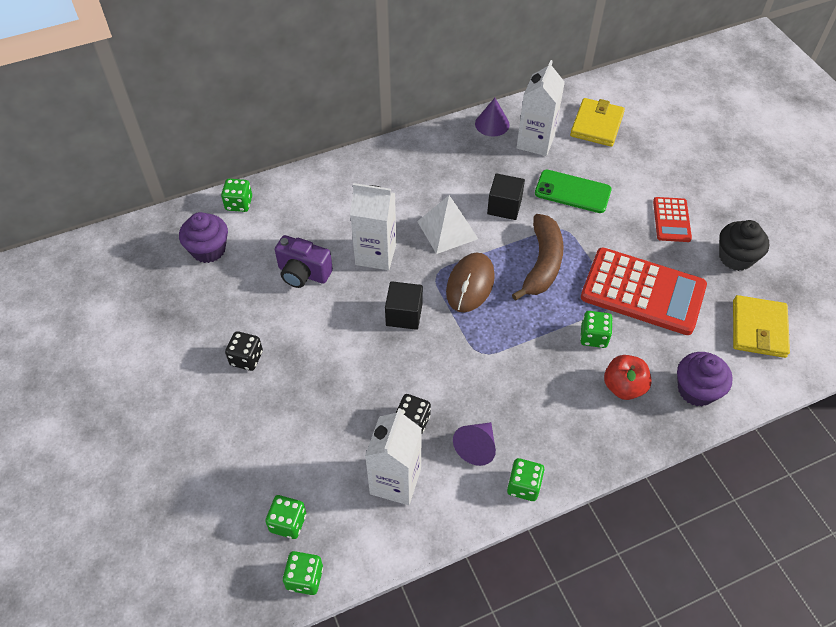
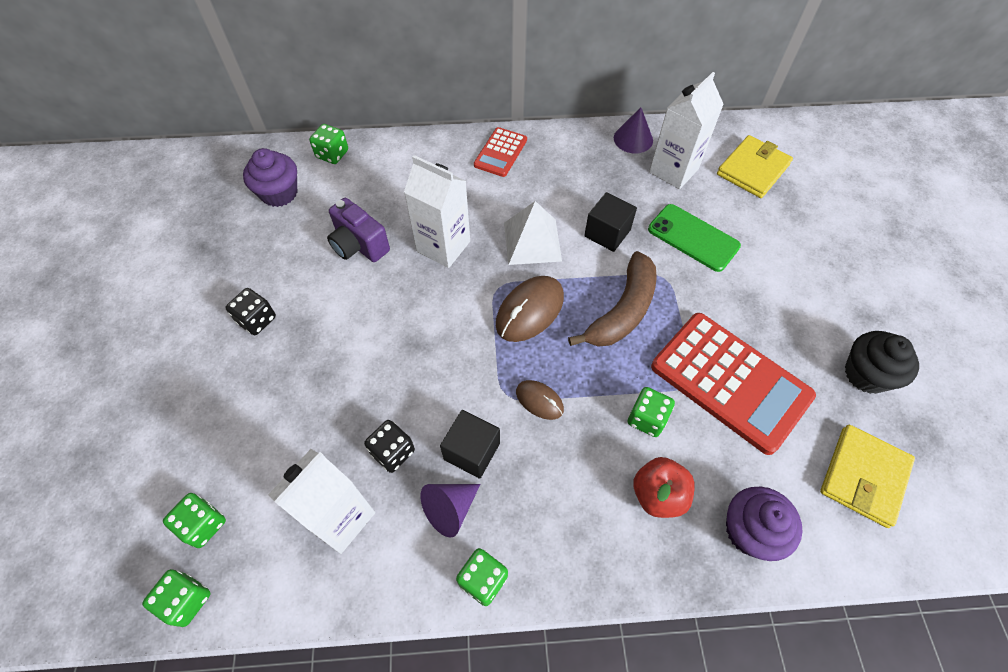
camera: 20 degrees right, 5 degrees up
black cube [385,281,423,330] -> black cube moved to [440,410,500,479]
red calculator [653,197,692,242] -> red calculator moved to [474,127,527,177]
none -> brown mouse [516,380,564,420]

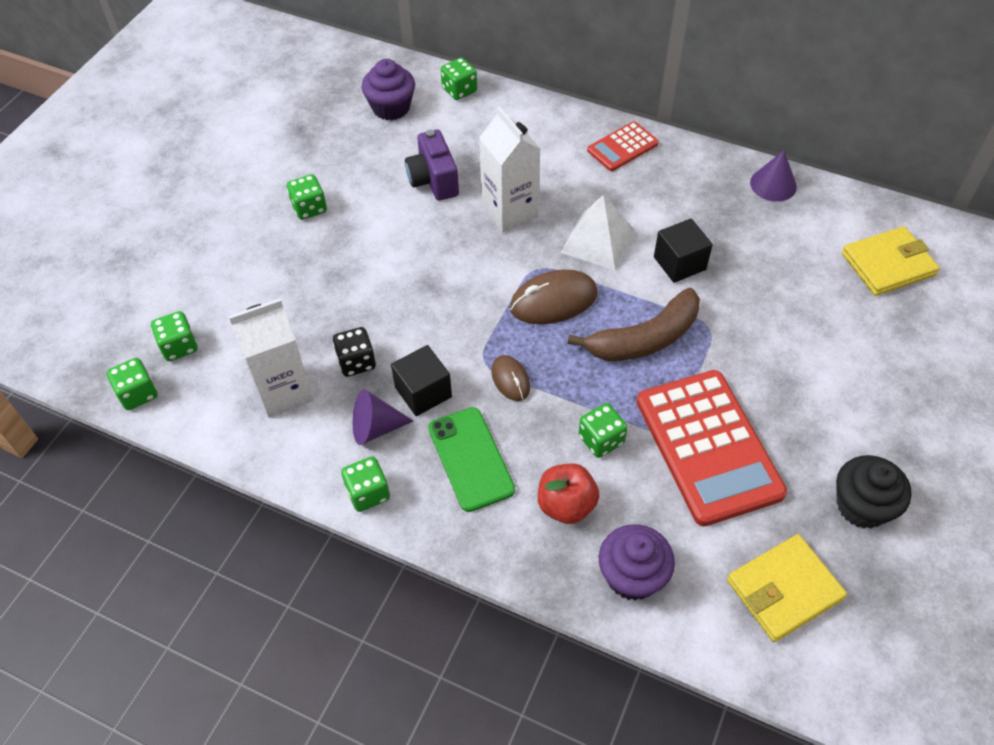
camera: 30 degrees right, 5 degrees down
black dice [225,288,276,335] -> green dice [287,174,327,220]
green phone [648,204,741,272] -> green phone moved to [428,407,515,512]
white carton [649,72,724,189] -> none

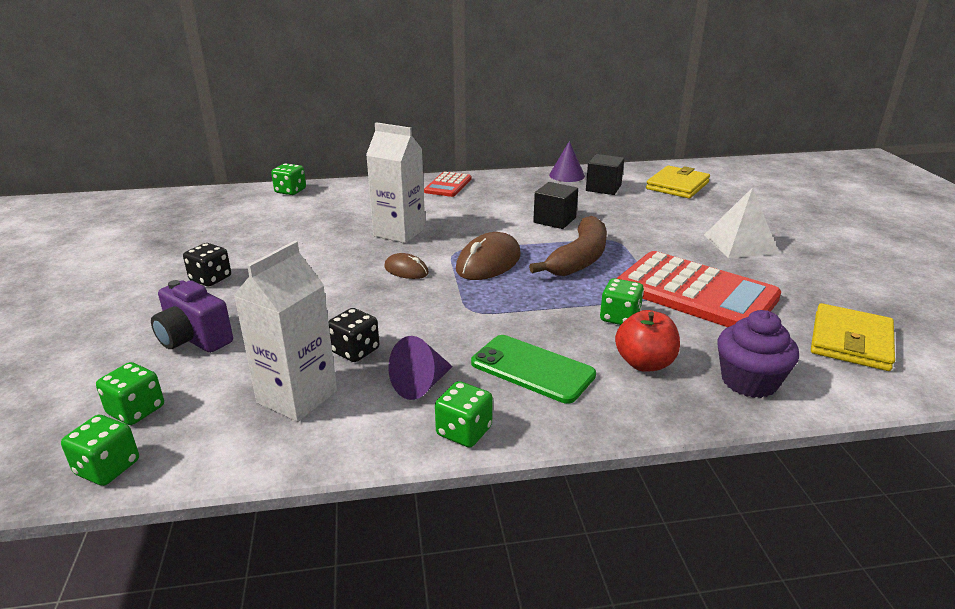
camera: 35 degrees left, 25 degrees down
green dice [287,174,327,220] -> black dice [183,243,231,286]
purple cupcake [362,59,415,121] -> none
black cube [391,345,452,416] -> black cube moved to [586,154,624,195]
purple camera [405,129,459,201] -> purple camera moved to [151,280,233,353]
brown mouse [491,355,530,401] -> brown mouse moved to [384,253,429,279]
white pyramid [561,195,635,270] -> white pyramid moved to [704,187,779,258]
black cupcake [836,455,912,528] -> none

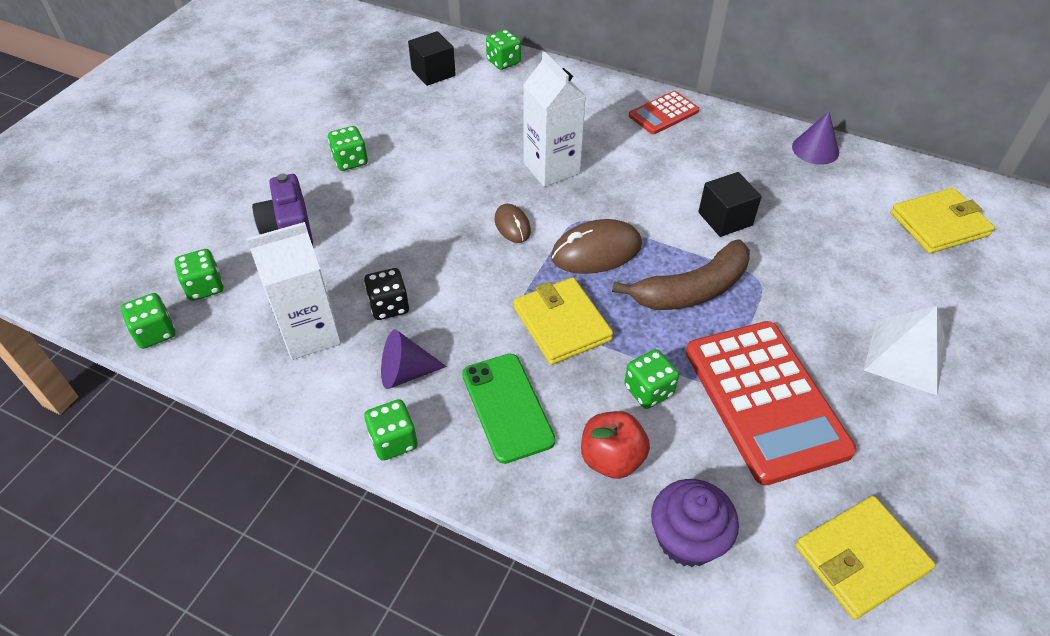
camera: 35 degrees right, 20 degrees up
black dice [183,243,231,286] -> green dice [328,126,368,171]
black cube [586,154,624,195] -> black cube moved to [408,31,456,86]
none -> yellow wallet [514,277,613,365]

